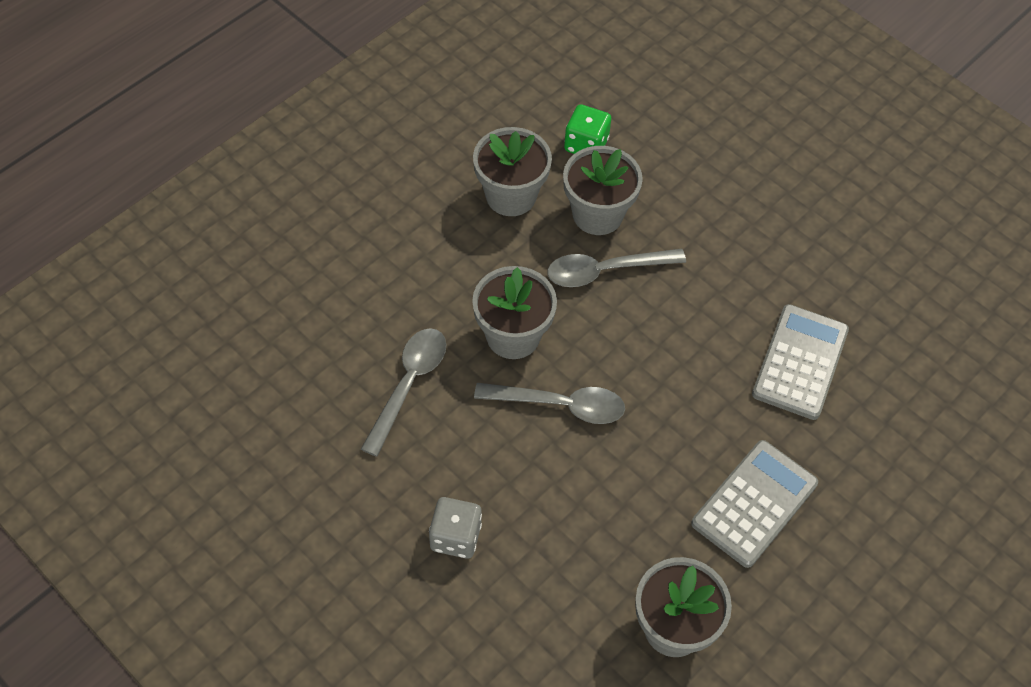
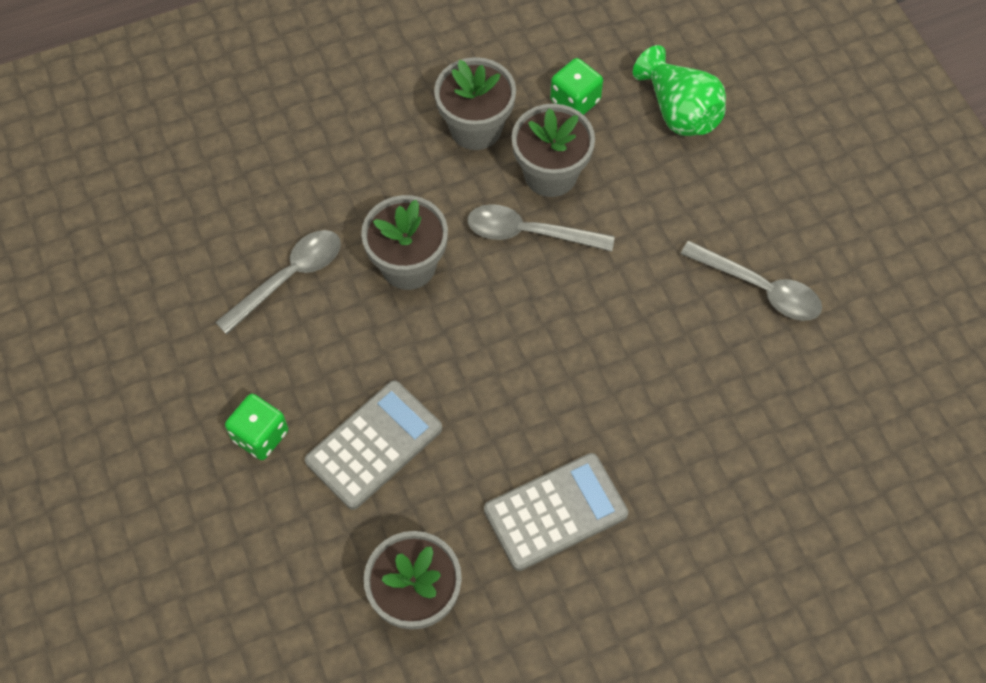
camera: 25 degrees right, 5 degrees up
grey dice [429,497,482,559] -> green dice [225,394,288,460]
grey spoon [474,383,625,424] -> grey spoon moved to [681,241,822,321]
grey calculator [752,304,849,420] -> grey calculator moved to [305,380,442,510]
none -> green vase [633,45,726,136]

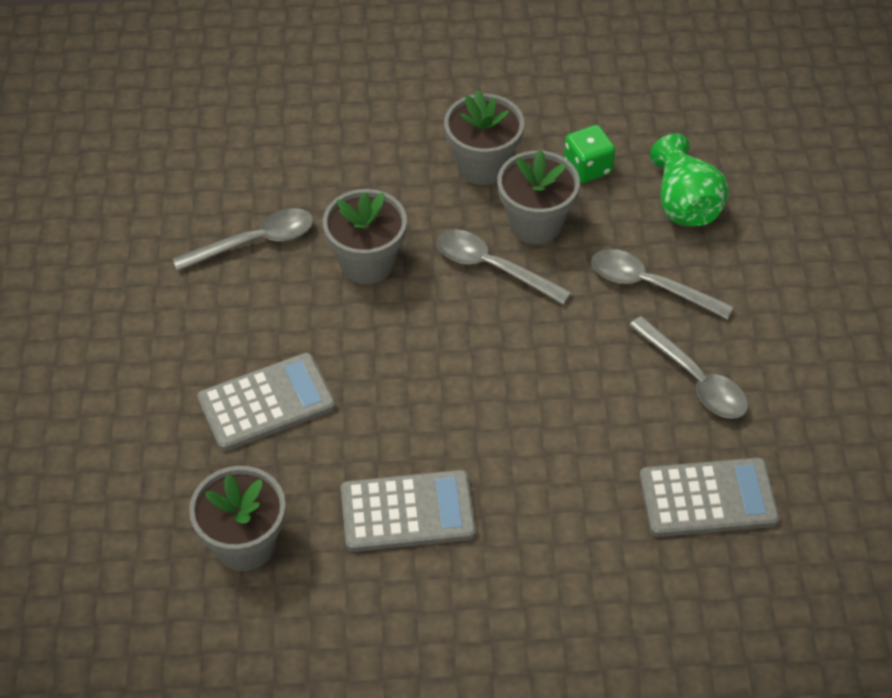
camera: 20 degrees right, 10 degrees down
green dice [225,394,288,460] -> none
none -> grey spoon [591,249,734,319]
none -> grey calculator [640,458,779,537]

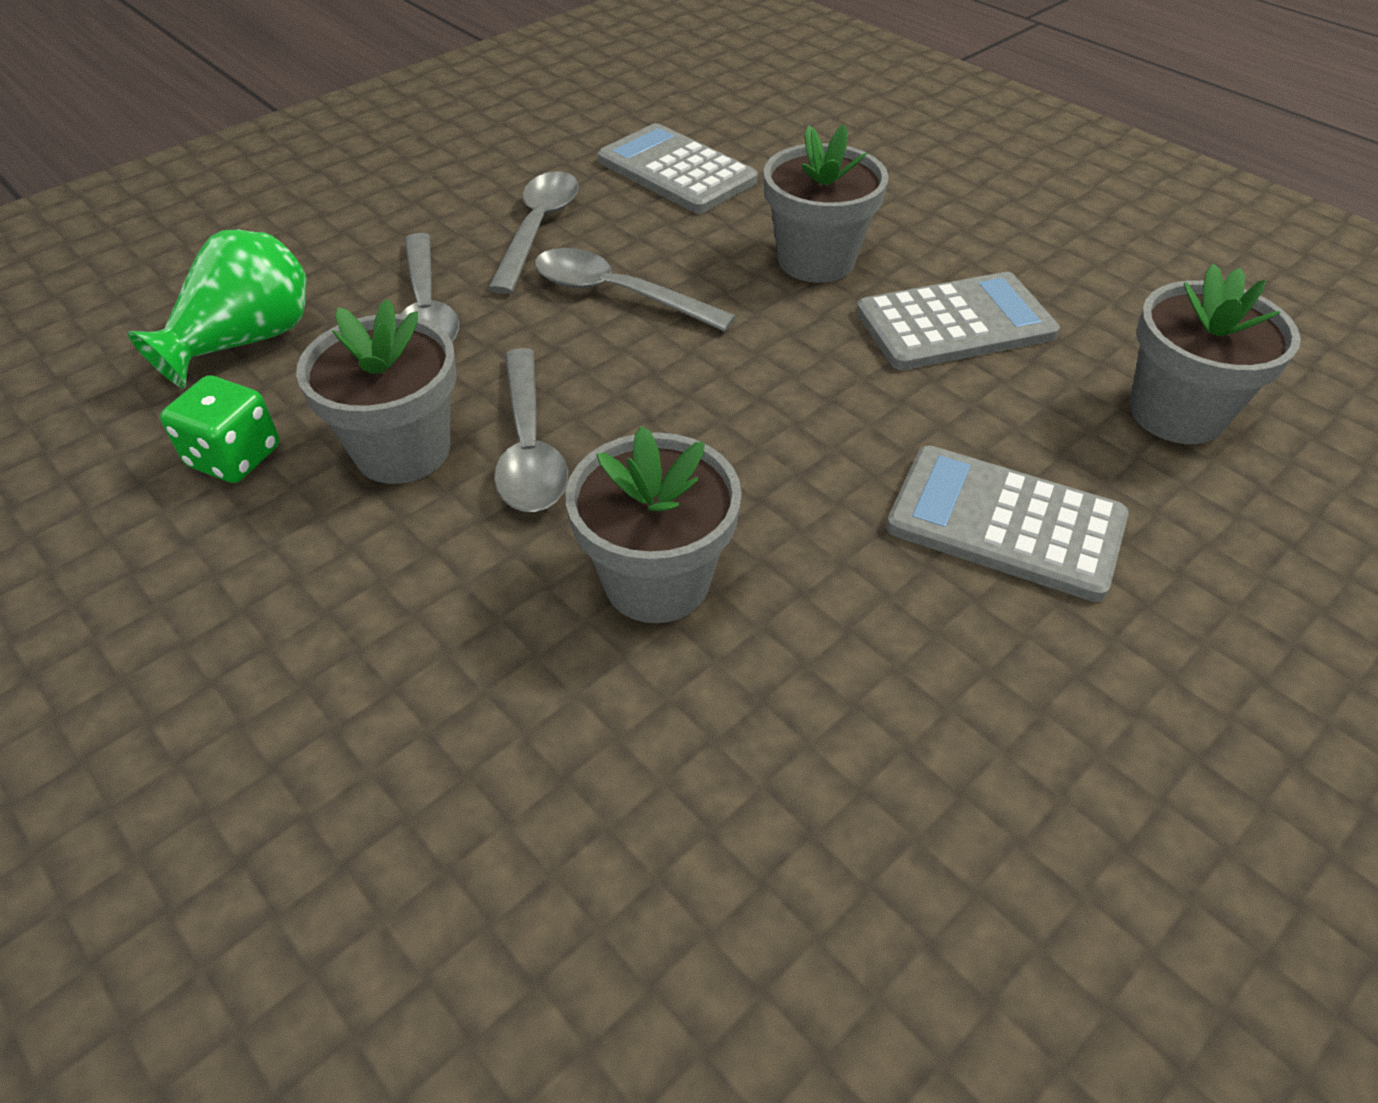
camera: 130 degrees left, 5 degrees down
grey spoon [172,208,313,271] -> grey spoon moved to [535,248,736,332]
grey calculator [341,470,476,552] -> grey calculator turned 120 degrees clockwise [856,272,1060,370]
grey flower pot [444,90,524,185] -> grey flower pot moved to [764,125,889,283]

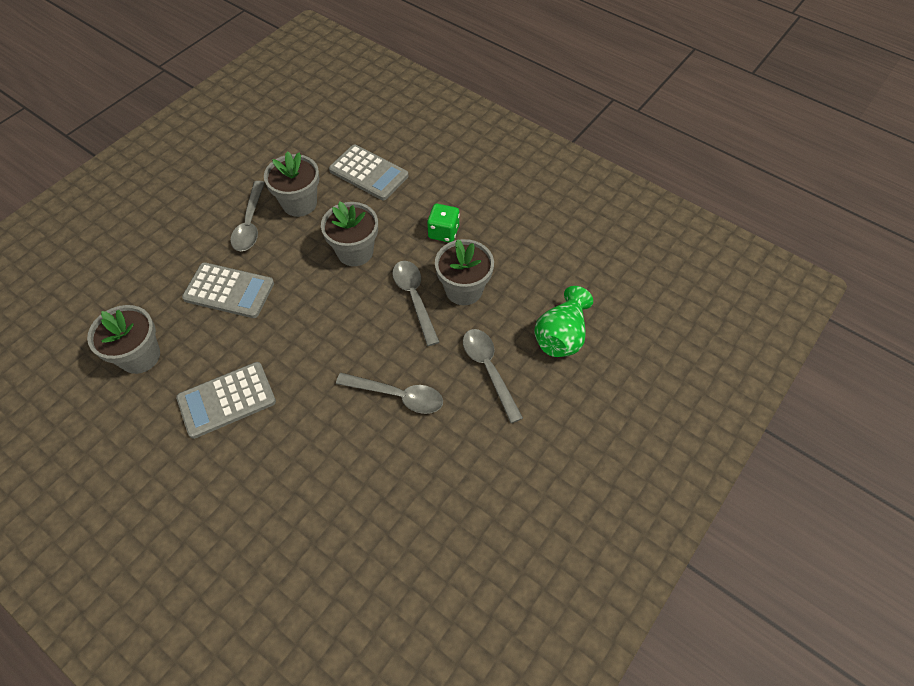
camera: 170 degrees right, 10 degrees up
green dice [160,375,280,483] -> green dice moved to [427,204,460,242]
grey spoon [488,171,579,294] -> grey spoon moved to [230,181,265,251]
grey calculator [598,123,758,213] -> grey calculator moved to [329,145,408,200]
grey flower pot [764,125,889,283] -> grey flower pot moved to [264,151,319,217]

